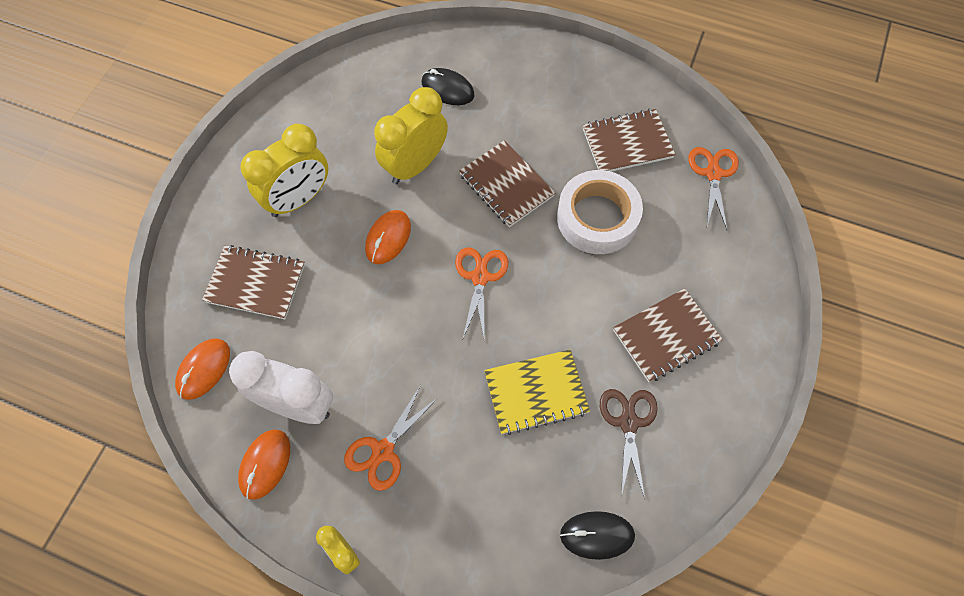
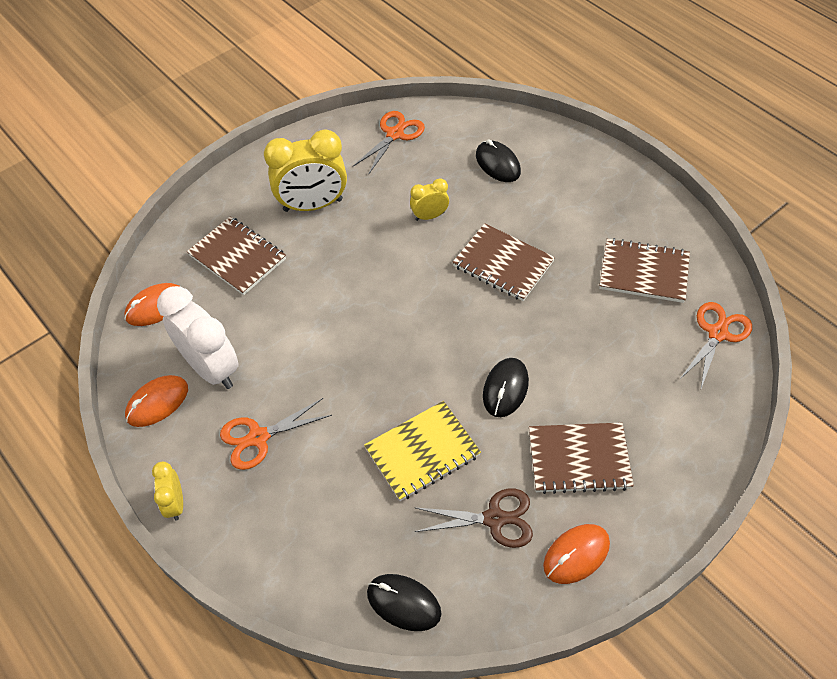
camera: 30 degrees right, 10 degrees down
orange mouse [365,210,411,264] -> orange mouse moved to [543,524,610,584]
yellow clock [374,87,448,184] -> yellow clock [410,178,449,221], size x0.51
orange scissors [455,247,508,342] -> orange scissors moved to [353,111,425,175]
brown notebook [459,140,555,227] -> brown notebook turned 45 degrees counterclockwise [453,223,555,301]
yellow notebook [484,350,590,435] -> yellow notebook turned 45 degrees counterclockwise [364,401,481,501]
white tape [557,170,643,254] -> none
brown scissors [600,389,658,499] -> brown scissors turned 60 degrees clockwise [414,488,533,548]
none -> black mouse [483,358,529,417]

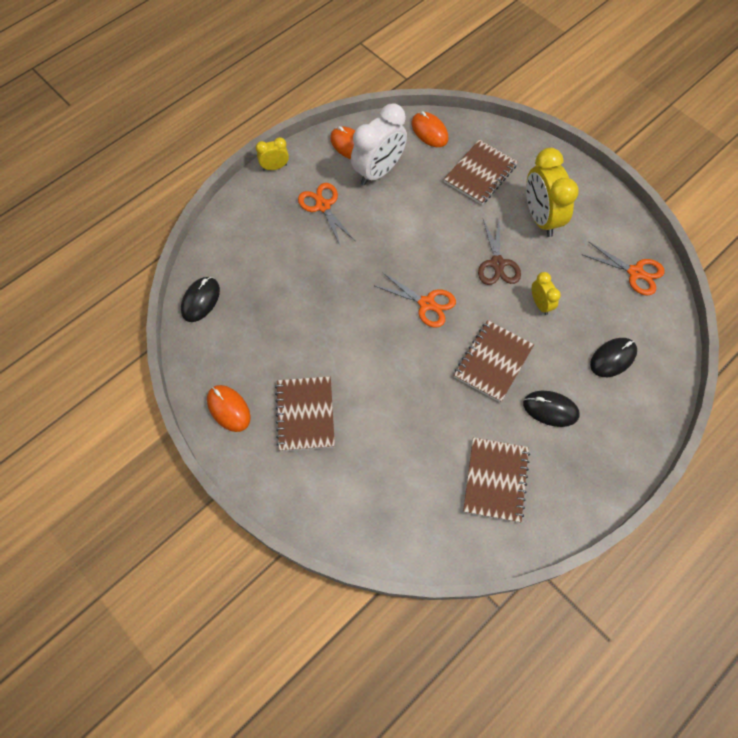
camera: 85 degrees right, 10 degrees up
yellow notebook [364,401,481,501] -> none
brown scissors [414,488,533,548] -> brown scissors moved to [478,219,521,285]
black mouse [483,358,529,417] -> black mouse moved to [523,391,580,427]
orange scissors [680,302,752,388] -> orange scissors moved to [375,272,456,328]

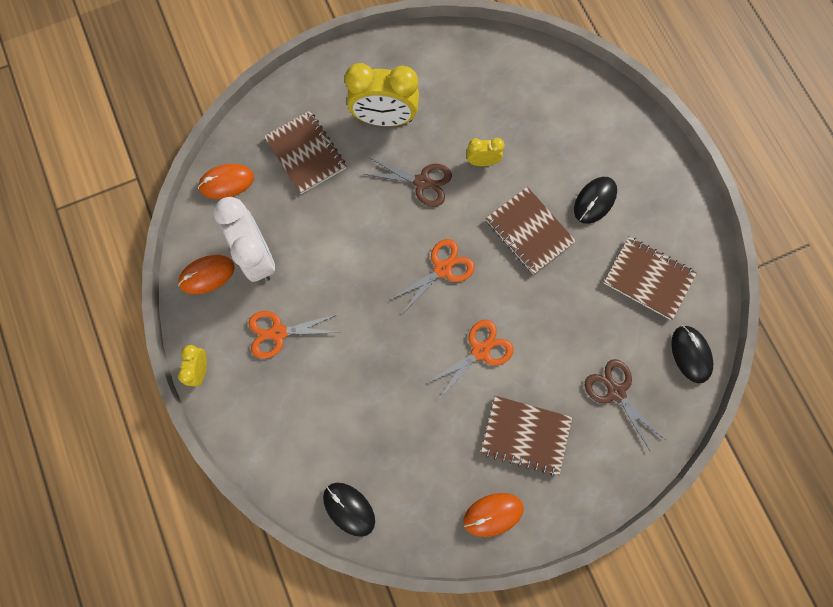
camera: 70 degrees left, 10 degrees up
orange scissors [583,242,665,296] -> orange scissors moved to [426,320,514,396]
black mouse [590,338,637,377] -> black mouse moved to [671,325,713,383]
none -> brown scissors [585,359,664,451]

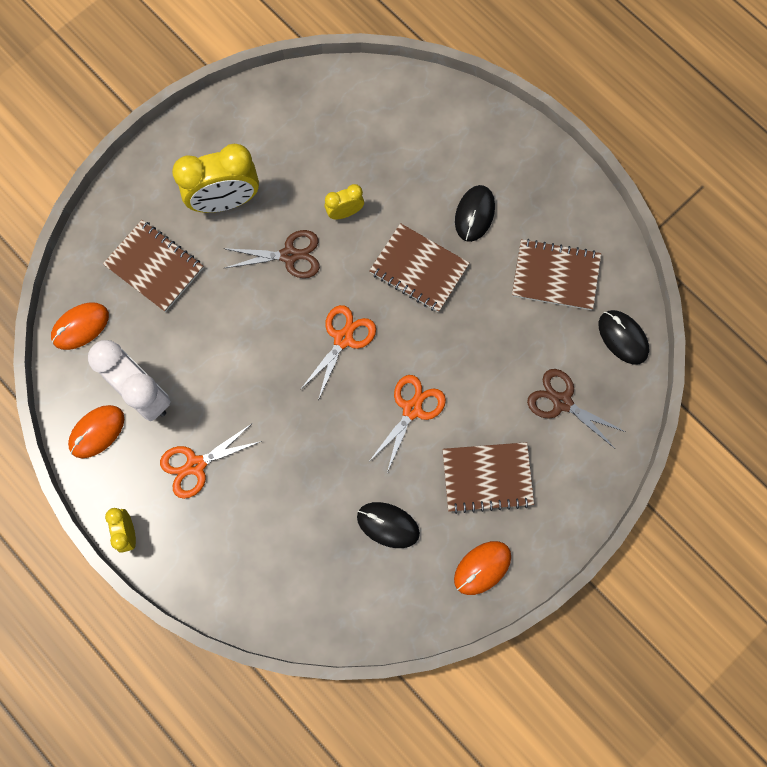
camera: 20 degrees left, 0 degrees up
black mouse [323,483,375,537] -> black mouse moved to [357,502,420,548]

